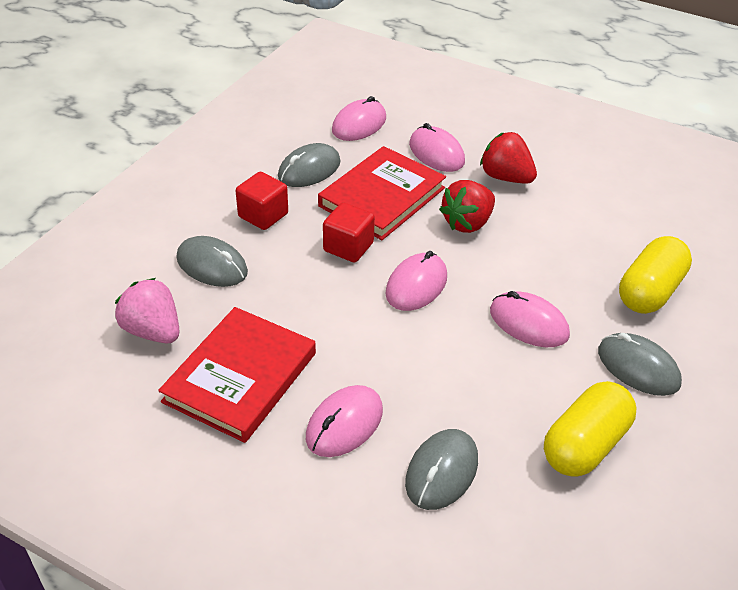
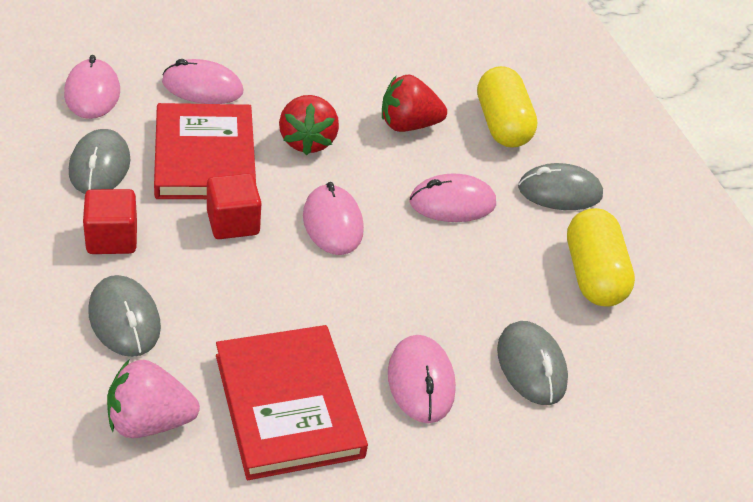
camera: 50 degrees left, 0 degrees up
grey mouse [177,236,248,287] -> grey mouse turned 75 degrees clockwise [88,275,161,357]
red strawberry [480,132,537,184] -> red strawberry moved to [382,75,447,132]

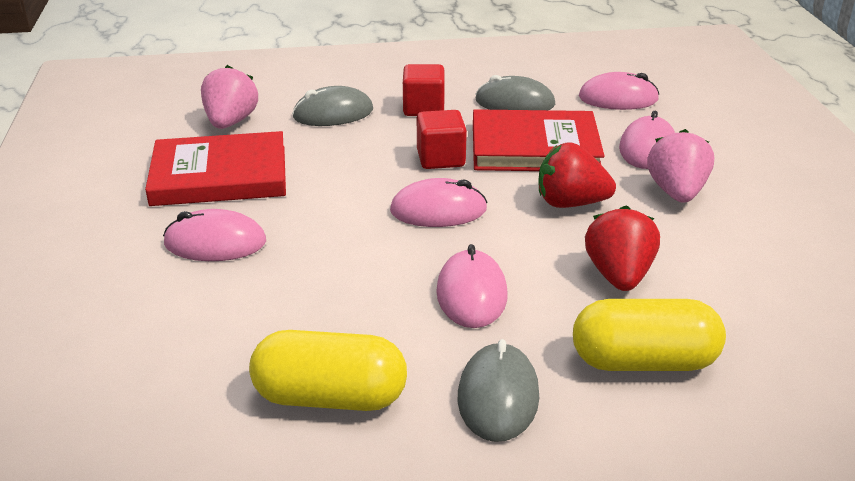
camera: 105 degrees right, 10 degrees down
grey mouse [497,321,568,405] -> none
none -> pink strawberry [648,129,714,203]

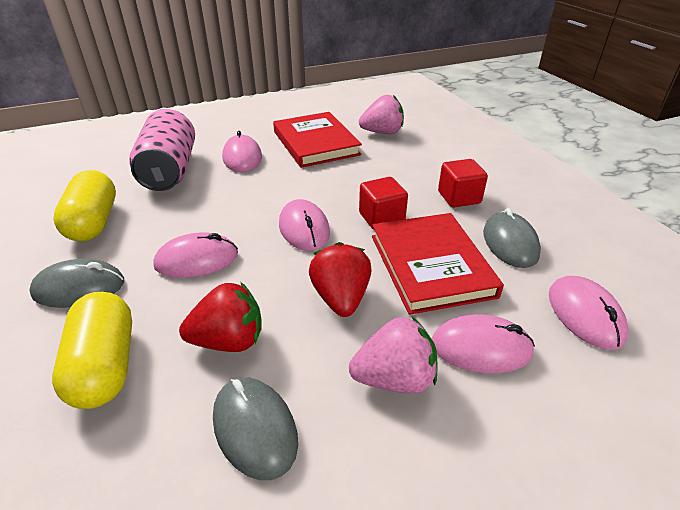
camera: 75 degrees right, 5 degrees up
grey mouse [292,86,373,126] -> grey mouse moved to [213,377,298,480]
none -> pink can [129,109,195,191]

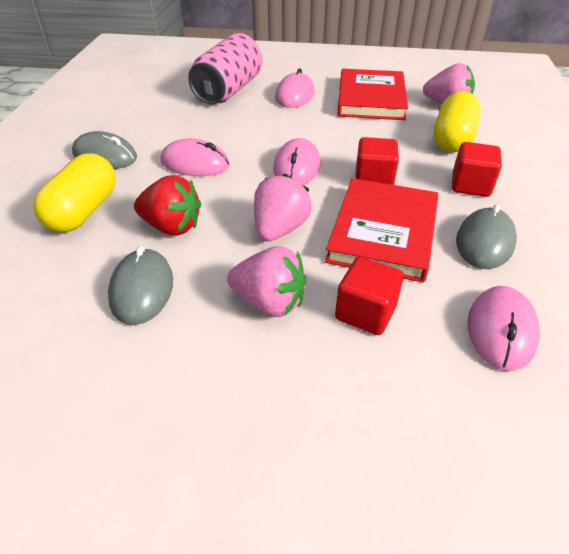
camera: 30 degrees right, 5 degrees up
yellow capsule [53,170,116,241] -> yellow capsule moved to [434,91,481,152]
red strawberry [309,242,372,317] -> pink strawberry [254,174,312,242]
pink mouse [432,314,535,374] -> red cube [335,257,404,335]

